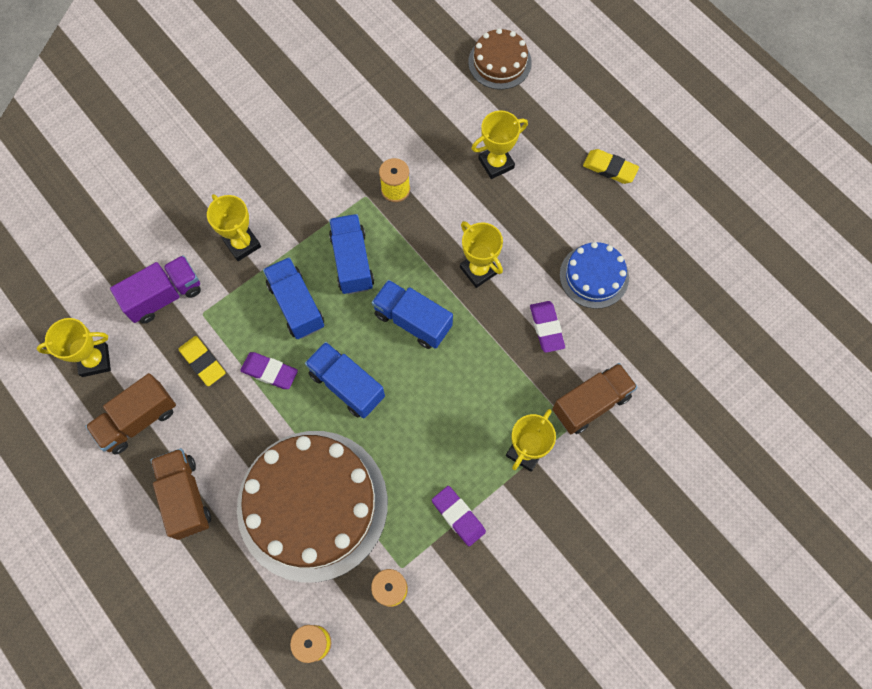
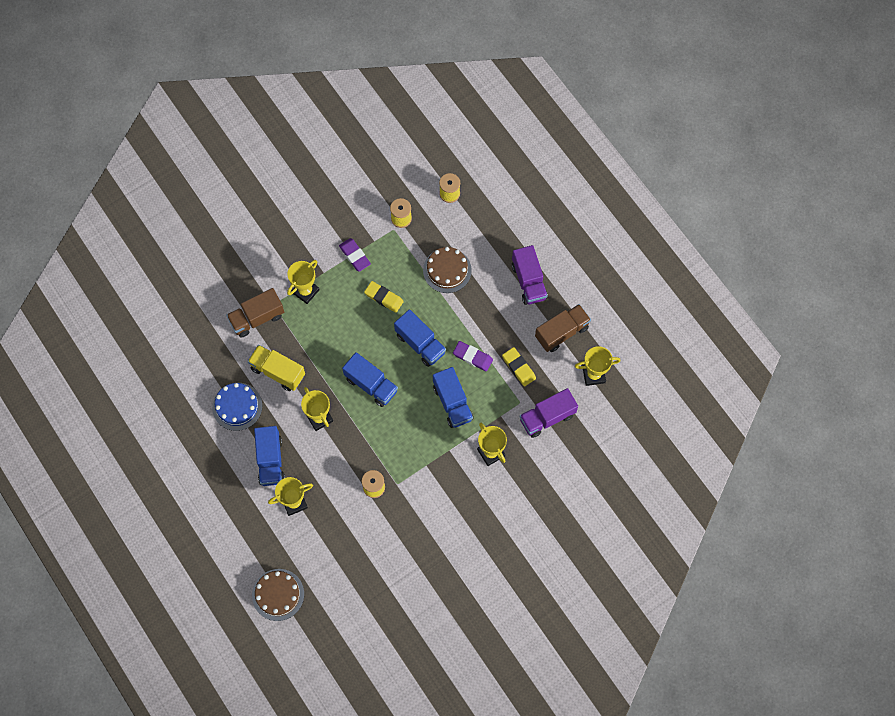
camera: 175 degrees left, 0 degrees up
brown truck [151,448,211,540] -> purple truck [512,245,548,305]
brown cake [237,431,388,583] -> brown cake [423,247,472,293], size x0.50
blue truck [329,214,374,295] -> blue truck moved to [254,426,285,486]
purple eraser [530,301,565,353] -> yellow truck [248,345,305,391]
yellow eraser [583,149,639,184] -> yellow eraser moved to [364,281,404,313]

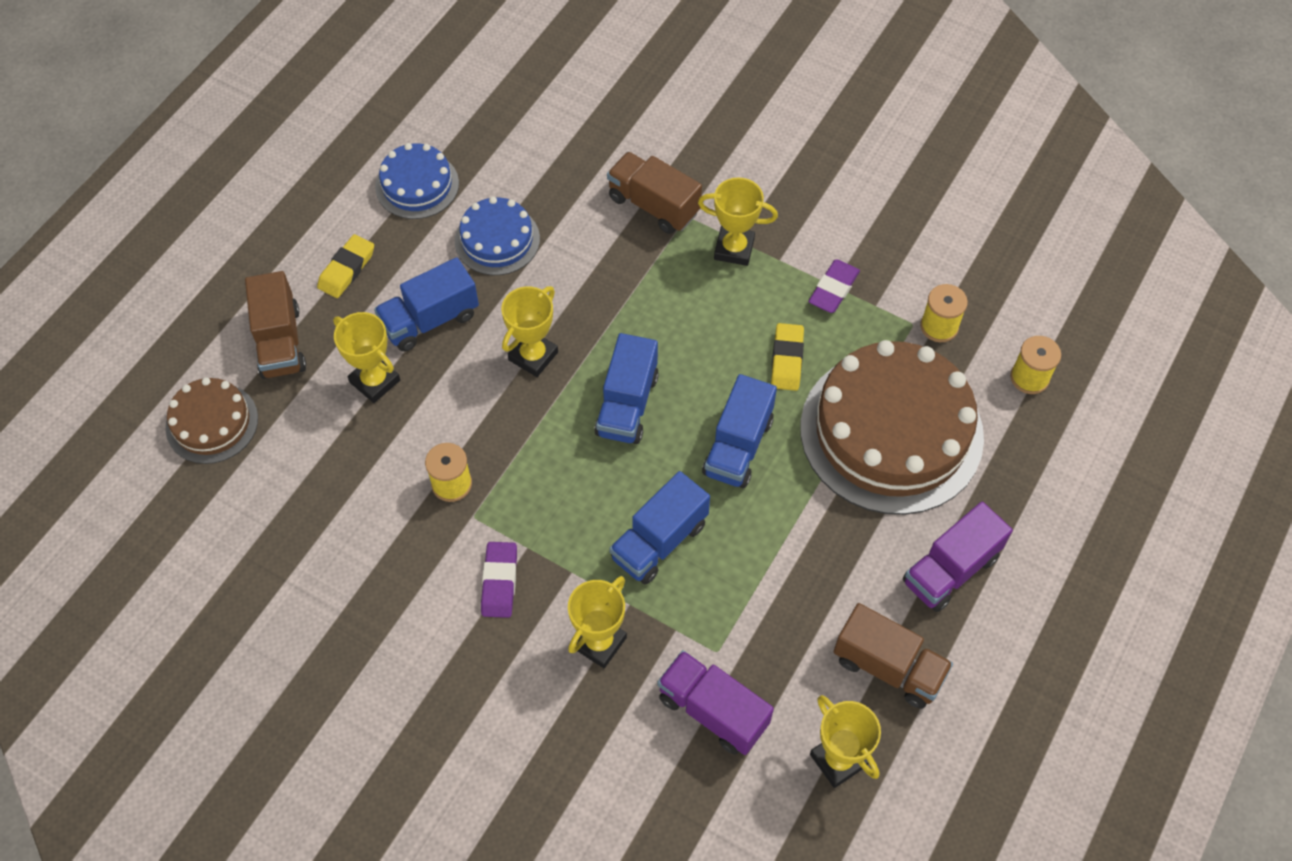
camera: 65 degrees right, 10 degrees down
yellow truck [248,345,305,391] -> none
brown cake [423,247,472,293] -> brown cake [800,340,984,515], size x1.99
purple eraser [453,341,493,371] -> purple eraser moved to [481,542,517,618]
yellow eraser [502,347,536,386] -> yellow eraser moved to [317,234,374,298]
none -> brown truck [245,271,306,379]
none -> blue cake [375,143,459,219]

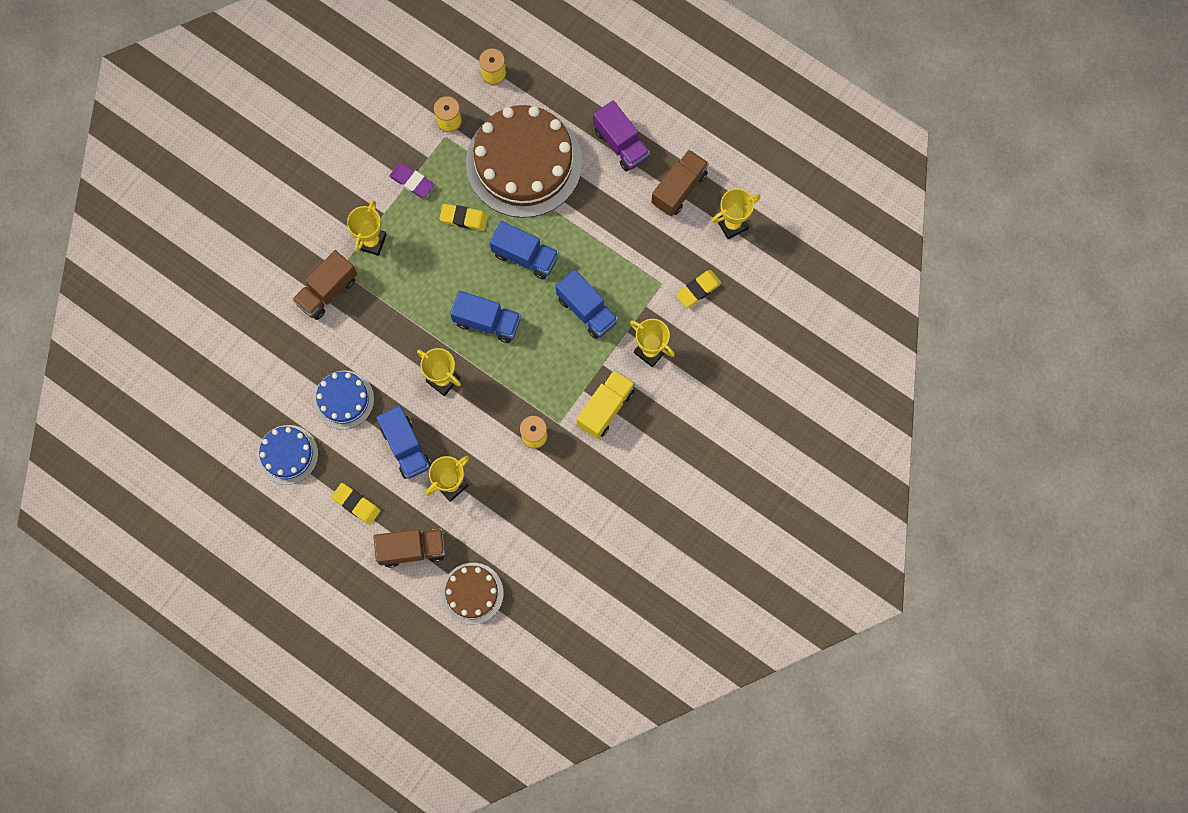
camera: 85 degrees left, 15 degrees up
purple eraser [481,542,517,618] -> yellow truck [576,369,635,439]
purple truck [657,650,774,755] -> yellow eraser [676,270,722,308]

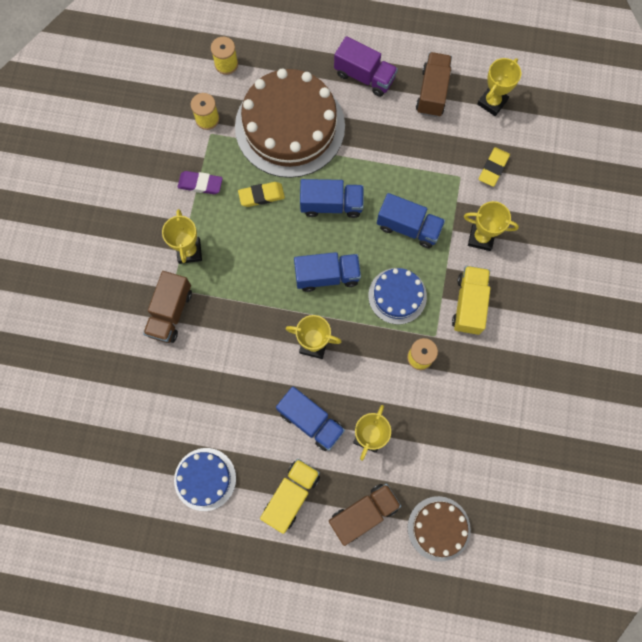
camera: 25 degrees left, 0 degrees up
blue cake [314,371,374,429] -> blue cake moved to [368,268,427,324]
yellow eraser [331,483,381,525] -> yellow truck [260,459,320,534]

